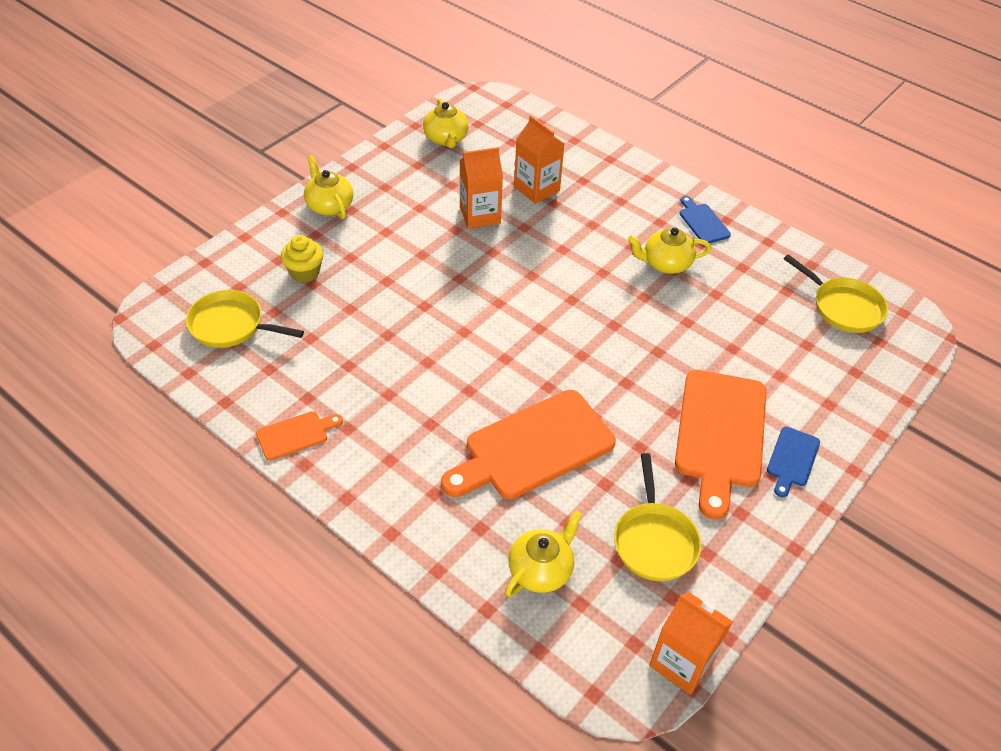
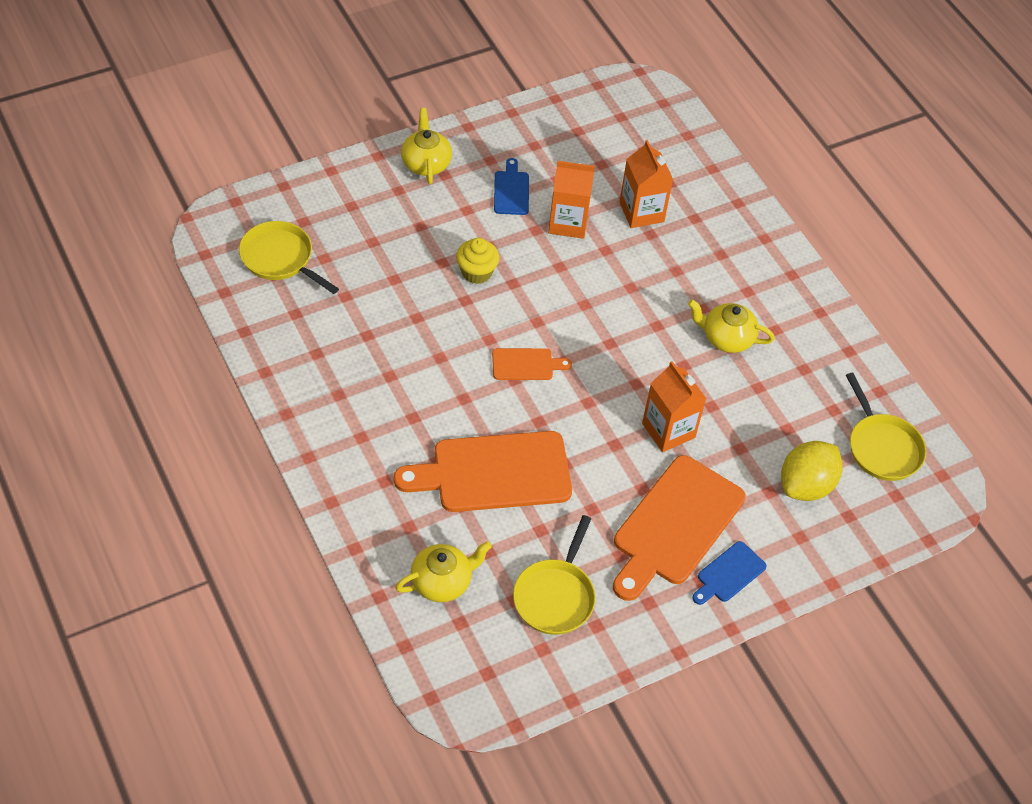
camera: 20 degrees right, 5 degrees up
orange cutting board [256,411,343,460] -> orange cutting board moved to [492,348,572,380]
yellow cupcake [281,235,324,282] -> yellow cupcake moved to [456,238,500,284]
yellow teapot [423,98,469,148] -> none
orange carton [649,592,733,695] -> orange carton moved to [642,361,706,452]
blue cutting board [679,196,731,243] -> blue cutting board moved to [494,158,529,215]
none -> yellow lemon [781,441,842,501]

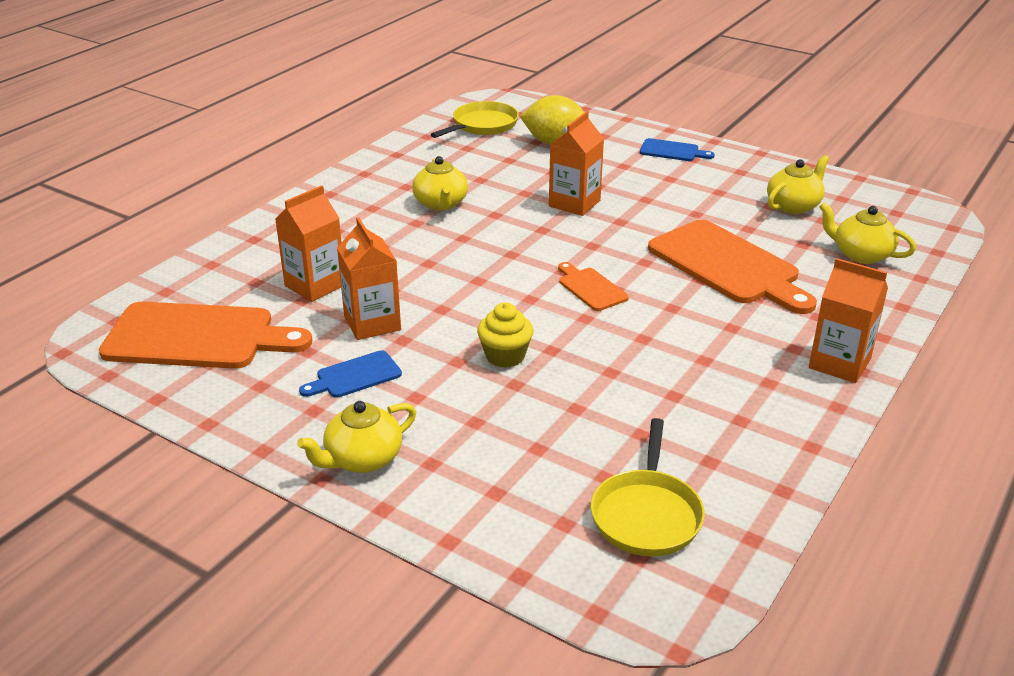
camera: 115 degrees left, 20 degrees down
yellow pan [513,515,596,635] -> yellow teapot [767,155,829,214]
orange cutting board [613,455,746,601] -> orange cutting board moved to [99,302,312,369]
none -> orange carton [809,258,888,383]

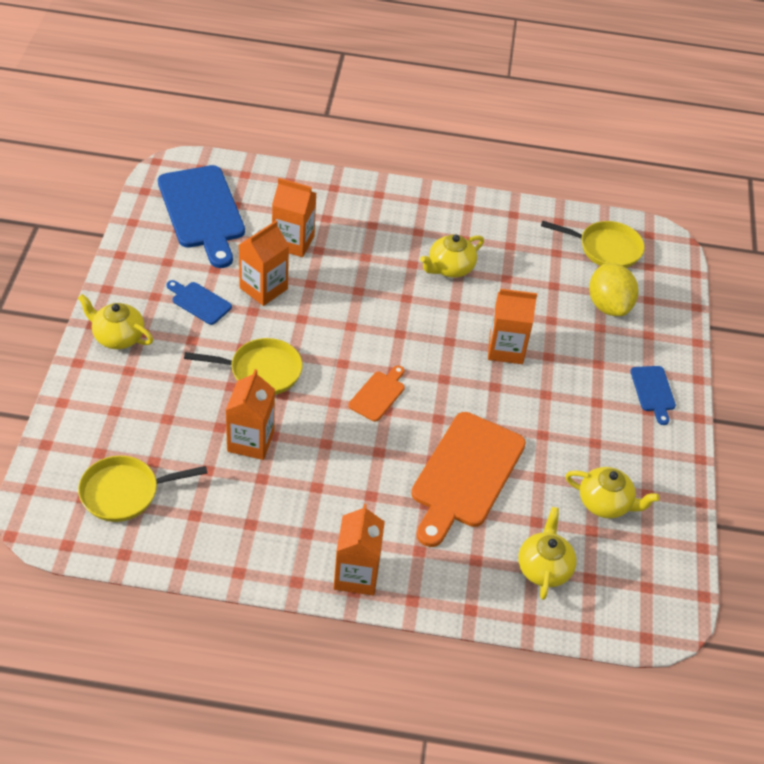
camera: 60 degrees right, 15 degrees up
orange cutting board [99,302,312,369] -> blue cutting board [158,165,245,268]
yellow cupcake [477,302,533,368] -> yellow pan [184,338,303,395]
none -> orange carton [225,369,275,460]

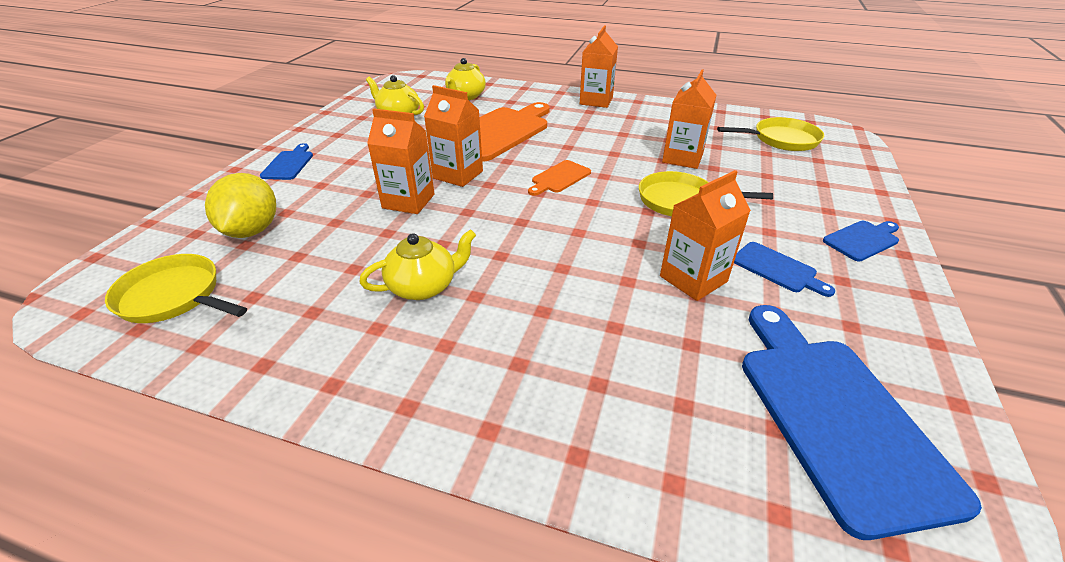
camera: 165 degrees left, 10 degrees down
yellow teapot [78,294,153,349] -> blue cutting board [823,221,899,261]
orange carton [272,178,316,257] -> orange carton moved to [424,85,483,187]

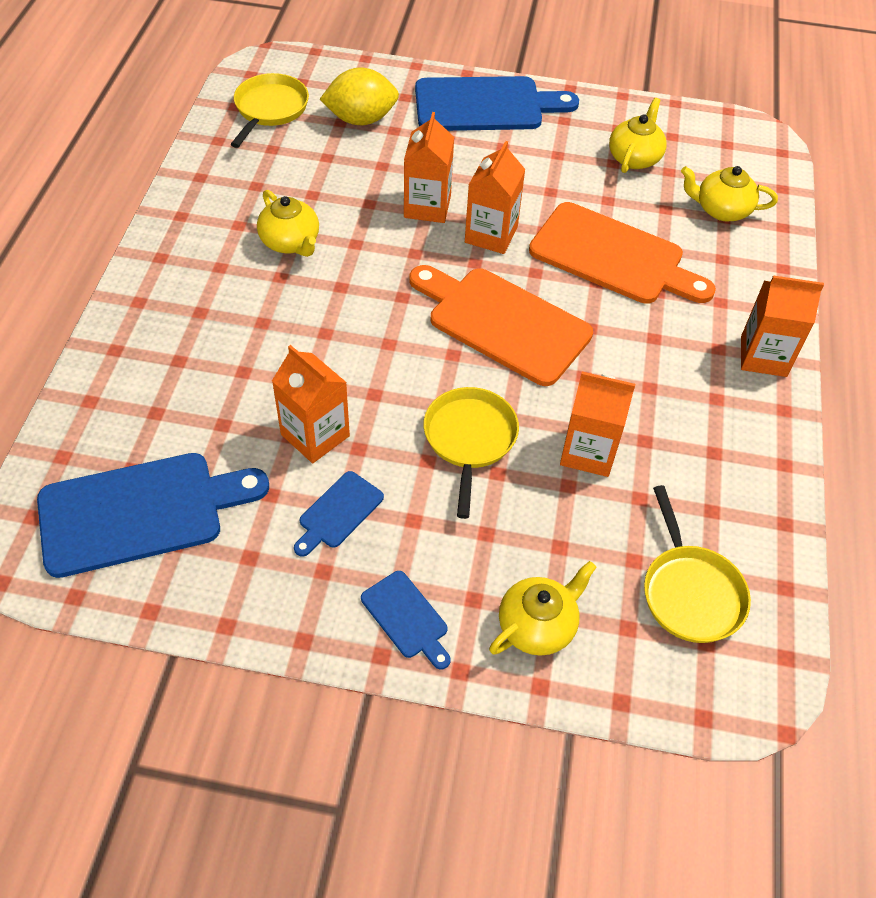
camera: 80 degrees right, 15 degrees up
blue cutting board [260,143,313,180] -> blue cutting board [415,76,579,131], size x2.11
orange cutting board [528,160,591,196] -> orange cutting board [409,265,593,386], size x2.11
none -> yellow teapot [489,561,597,656]

